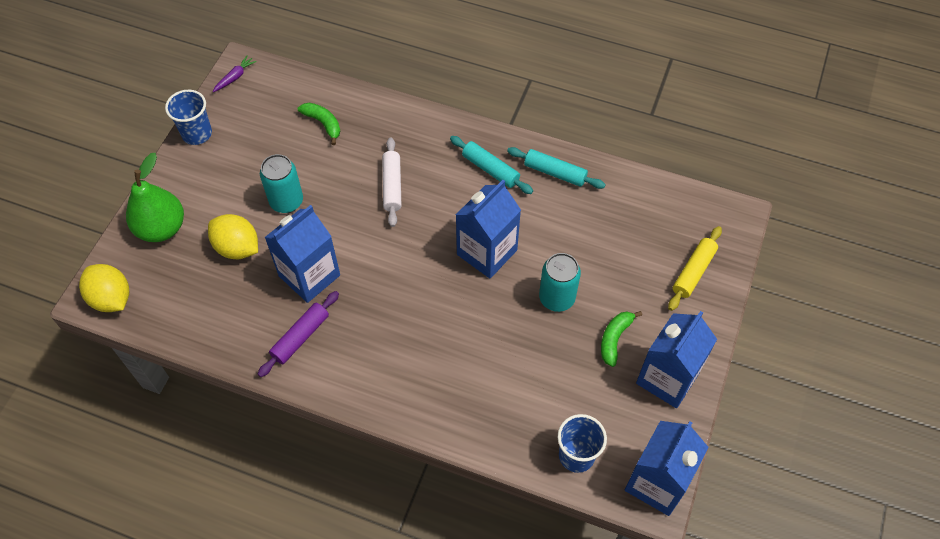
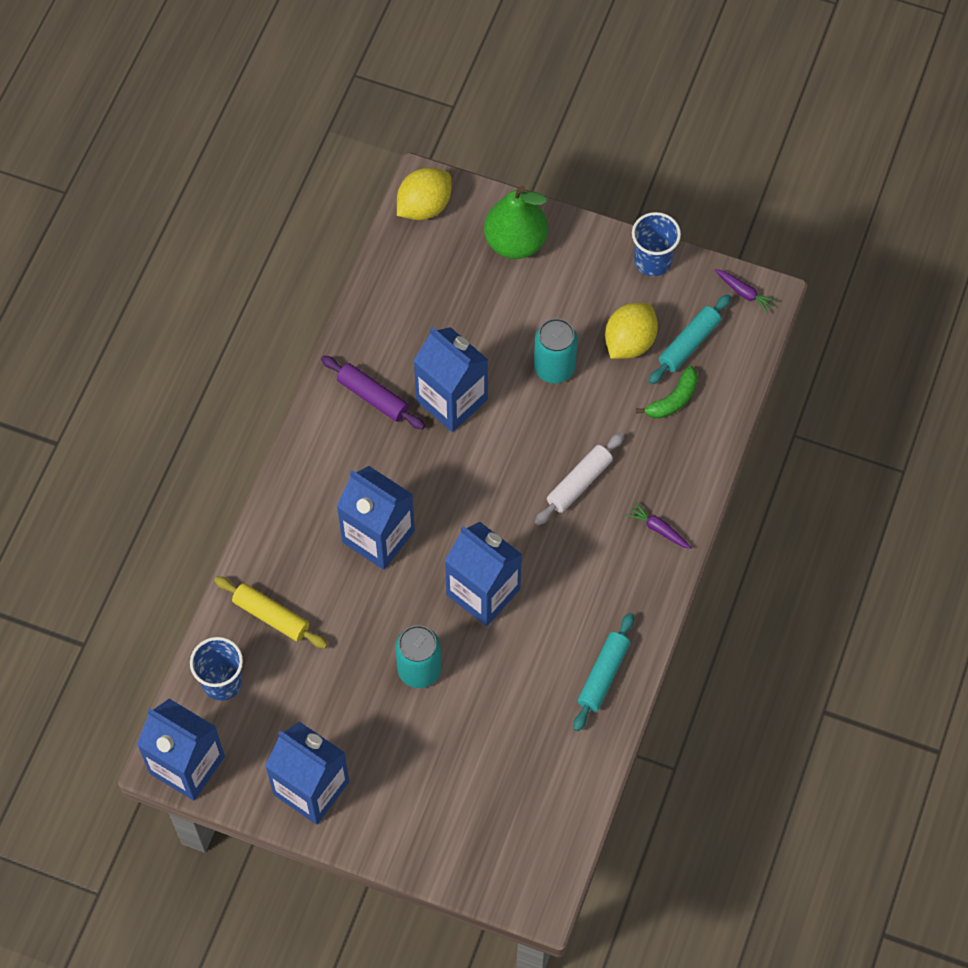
camera: 90 degrees right, 5 degrees up
yellow lemon [208,214,258,259] -> yellow lemon moved to [605,303,658,359]
white rolling pin [382,137,402,227] -> white rolling pin turned 45 degrees counterclockwise [535,433,624,525]
turquoise rolling pin [450,136,533,194] -> turquoise rolling pin moved to [648,294,731,384]
green banana [601,311,642,367] -> none
yellow rolling pin [668,226,722,311] -> yellow rolling pin moved to [214,576,328,648]
none -> blue carton [337,466,415,570]
none -> purple carrot [626,502,691,549]

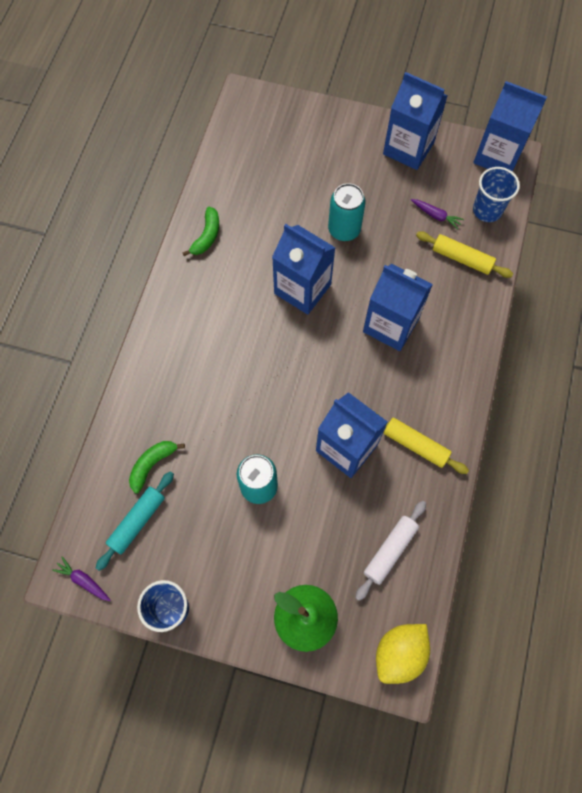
camera: 175 degrees right, 5 degrees up
purple rolling pin [321,356,425,430] -> yellow rolling pin [375,412,469,474]
white rolling pin [535,433,624,525] -> white rolling pin moved to [355,501,426,601]
turquoise rolling pin [573,613,634,731] -> green banana [182,207,219,256]
yellow lemon [605,303,658,359] -> none
purple carrot [626,502,691,549] -> purple carrot moved to [411,199,464,230]

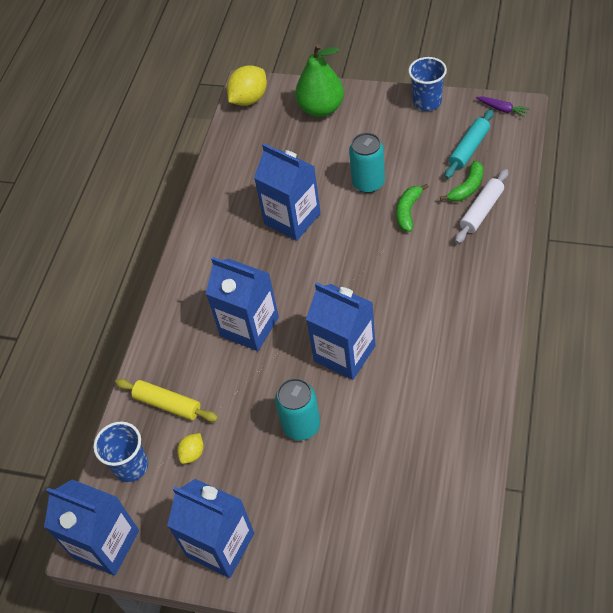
camera: 175 degrees left, 15 degrees down
green banana [182,207,219,256] -> green banana moved to [396,184,429,232]
white rolling pin [355,501,426,601] -> white rolling pin moved to [455,169,508,244]
yellow rolling pin [375,412,469,474] -> none
purple carrot [411,199,464,230] -> yellow lemon [177,433,204,464]

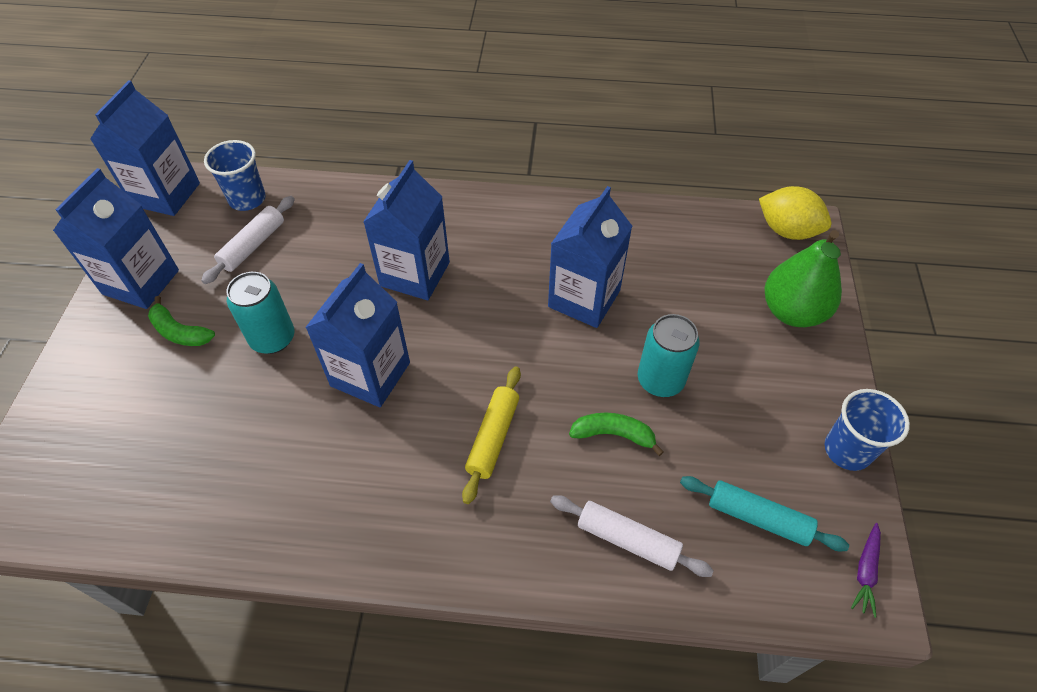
camera: 75 degrees right, 0 degrees up
yellow rolling pin [115,379,218,422] -> yellow rolling pin moved to [462,366,521,504]
yellow lemon [177,433,204,464] -> white rolling pin [201,196,295,284]
green banana [440,161,483,202] -> green banana moved to [148,296,215,346]

